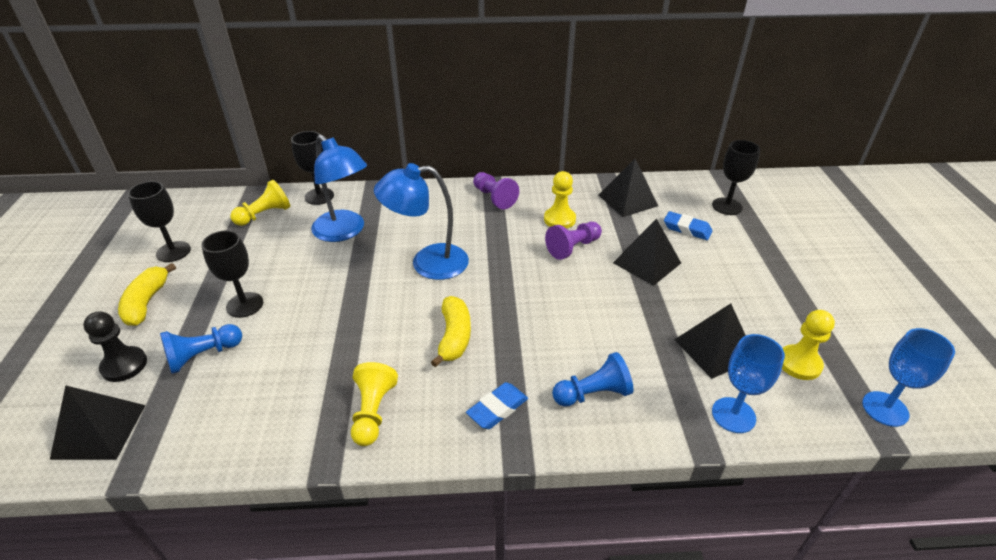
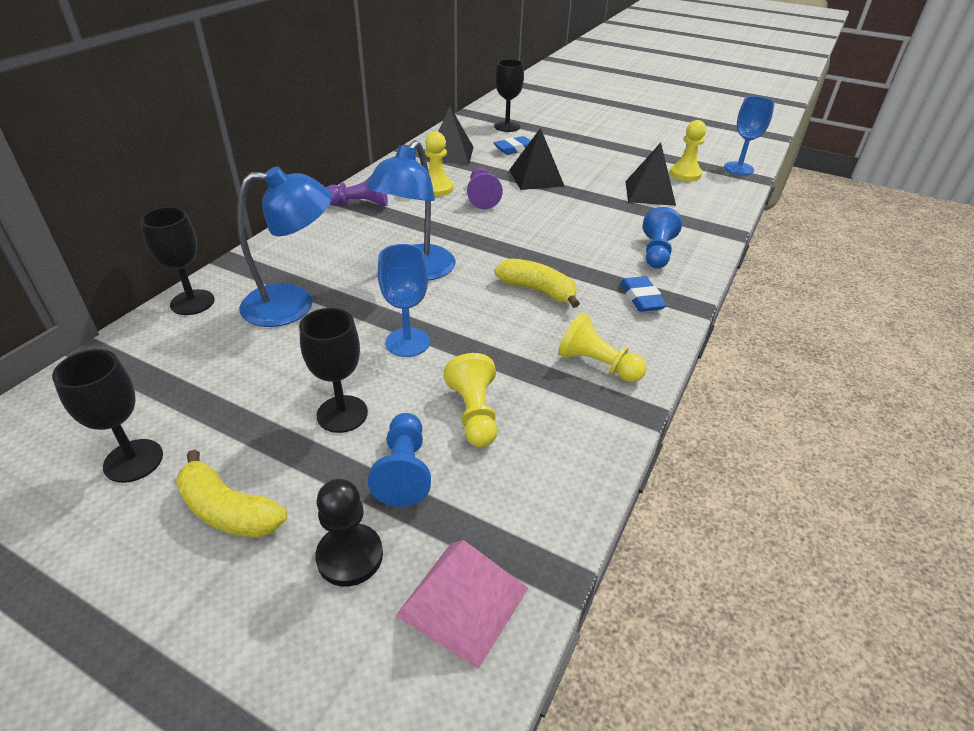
camera: 60 degrees left, 0 degrees up
black pyramid [50,386,146,460] -> pink pyramid [395,540,528,669]
yellow pawn [230,180,290,226] -> yellow pawn moved to [444,353,497,447]
blue goblet [712,334,785,433] -> blue goblet moved to [378,244,430,357]

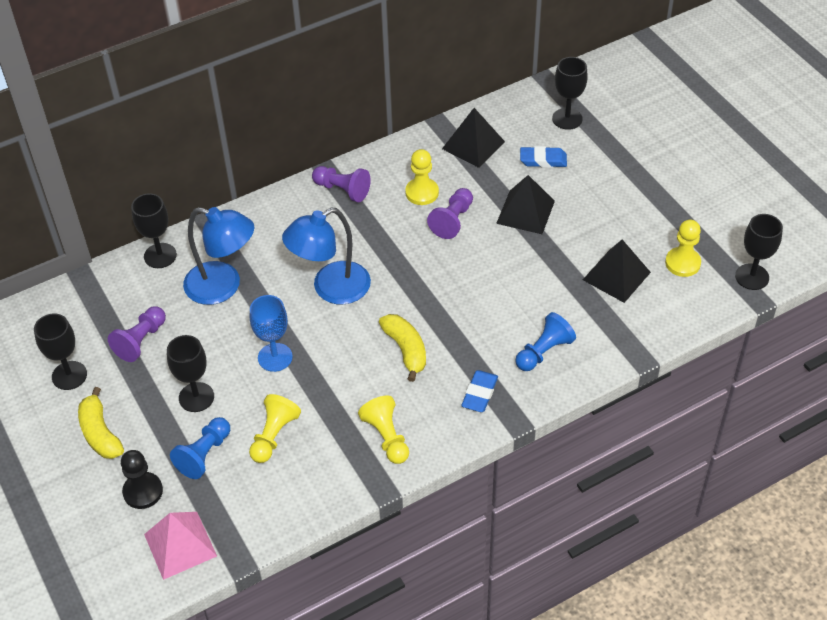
camera: 35 degrees right, 10 degrees up
blue goblet [724,96,775,175] -> black goblet [735,214,783,290]
none -> purple pawn [108,306,166,362]

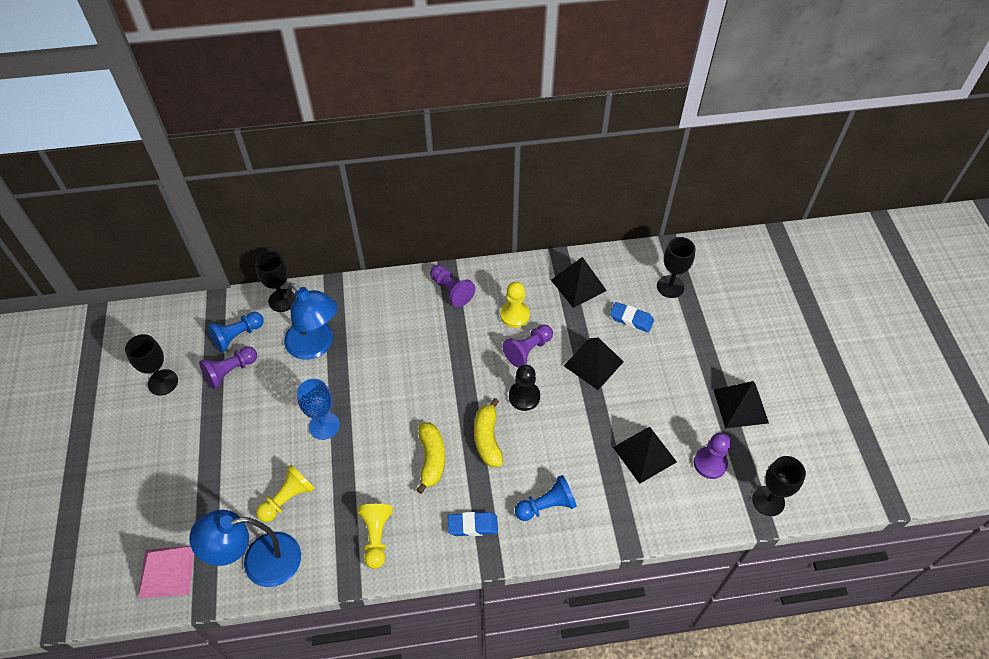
camera: 20 degrees right, 5 degrees up
yellow banana [78,387,124,459] -> yellow banana moved to [474,398,503,467]
black pawn [121,450,163,509] -> black pawn moved to [509,365,540,411]
black goblet [167,335,214,412] -> none
blue pawn [170,417,230,479] -> blue pawn moved to [207,312,264,353]
blue lamp [282,208,371,305] -> blue lamp moved to [189,510,301,587]
blue eraser [461,370,498,412] -> blue eraser turned 45 degrees clockwise [448,512,498,536]
yellow pawn [665,220,701,277] -> purple pawn [694,433,731,479]
none -> black pyramid [714,381,769,429]

